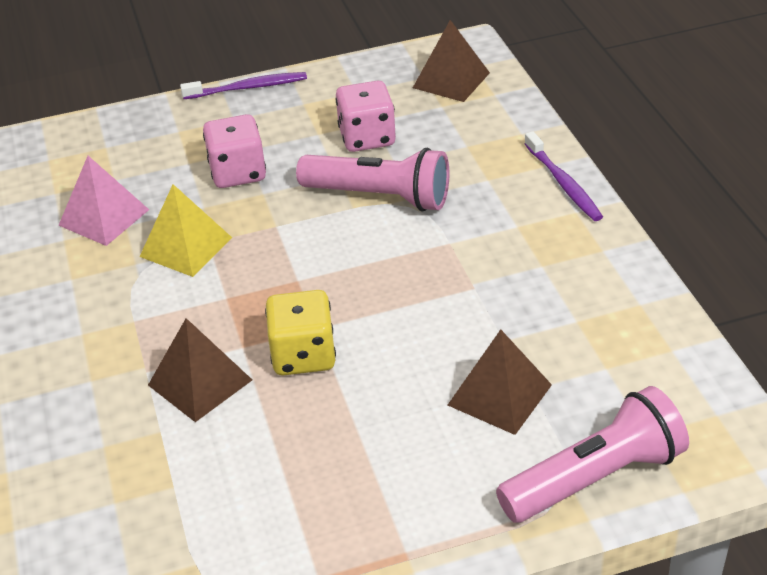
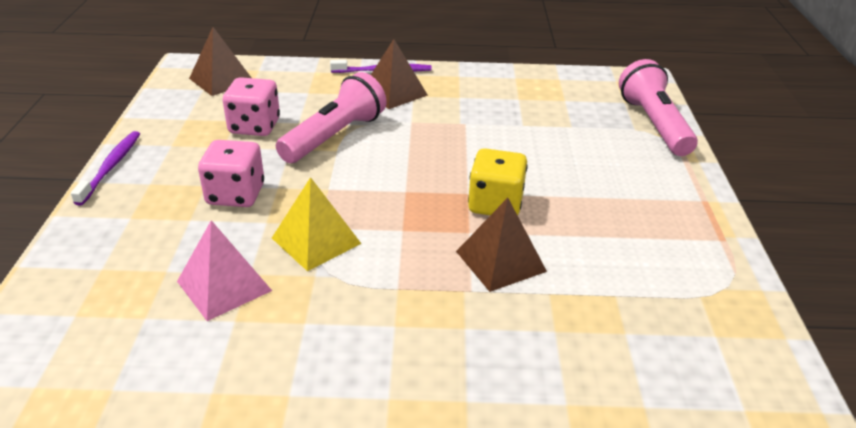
camera: 75 degrees left, 5 degrees down
brown pyramid [448,329,552,435] -> brown pyramid moved to [371,39,428,109]

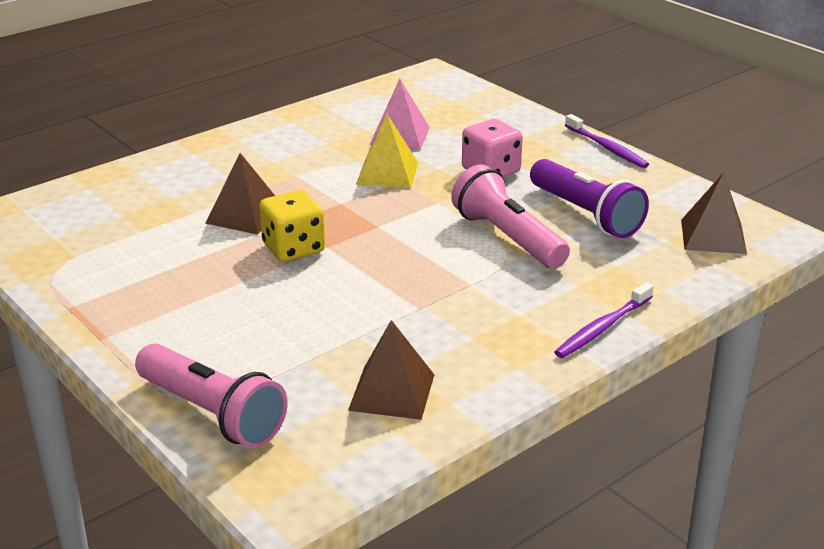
camera: 140 degrees right, 5 degrees down
pink dice [223,77,280,136] -> purple flashlight [530,159,649,238]
pink flashlight [276,72,386,163] -> pink flashlight turned 150 degrees clockwise [451,164,570,269]
brown pyramid [371,39,428,109] -> brown pyramid moved to [348,320,434,420]

